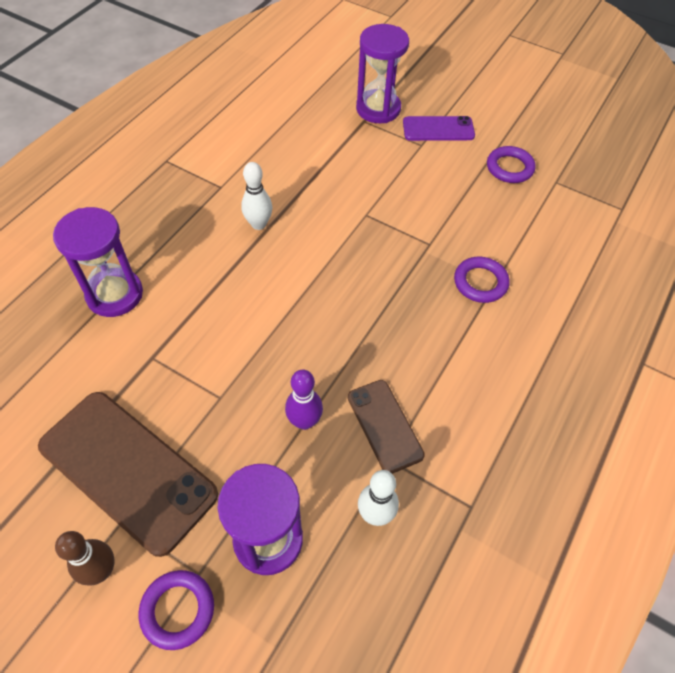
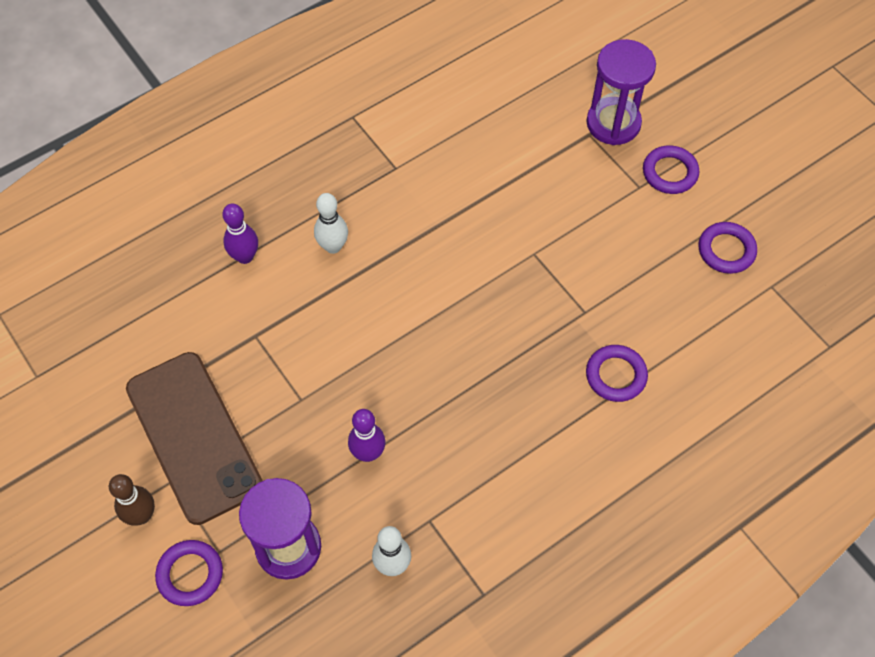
camera: 25 degrees right, 5 degrees up
purple hourglass [53,207,143,317] -> purple bowling pin [222,203,258,264]
white bowling pin [241,162,272,230] -> white bowling pin moved to [314,193,348,254]
brown phone [348,380,425,474] -> none
purple phone [403,116,475,141] -> purple ring [643,145,699,194]

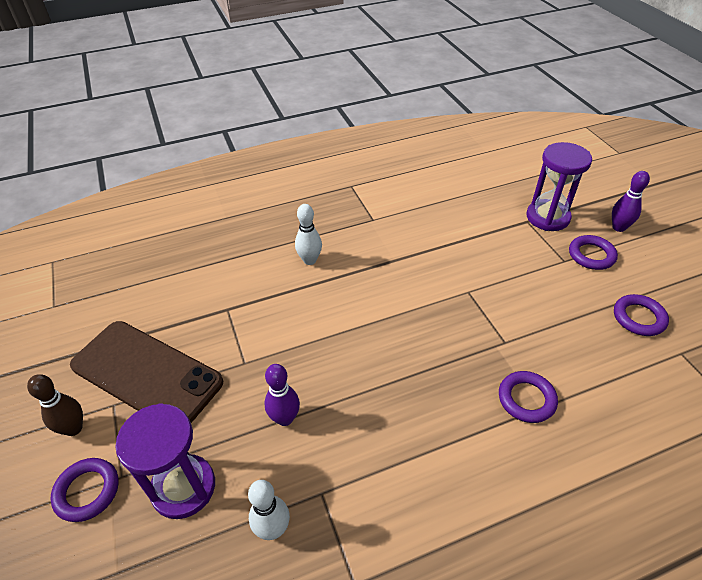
camera: 15 degrees right, 15 degrees down
brown phone [126,352,262,525] -> brown phone turned 45 degrees counterclockwise [70,321,223,423]
purple bowling pin [222,203,258,264] -> purple bowling pin moved to [612,171,650,232]

